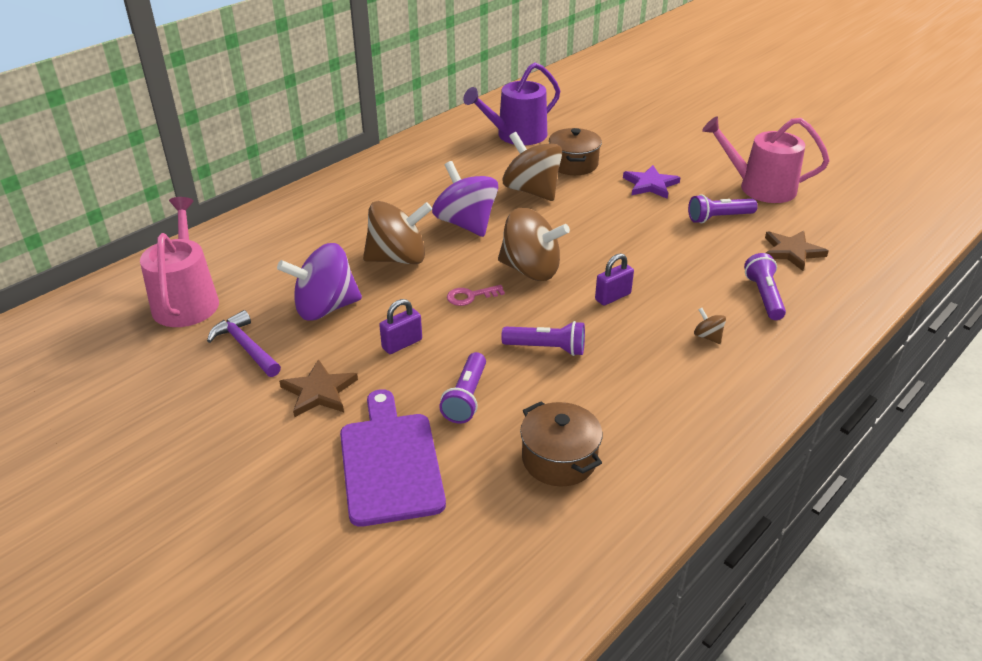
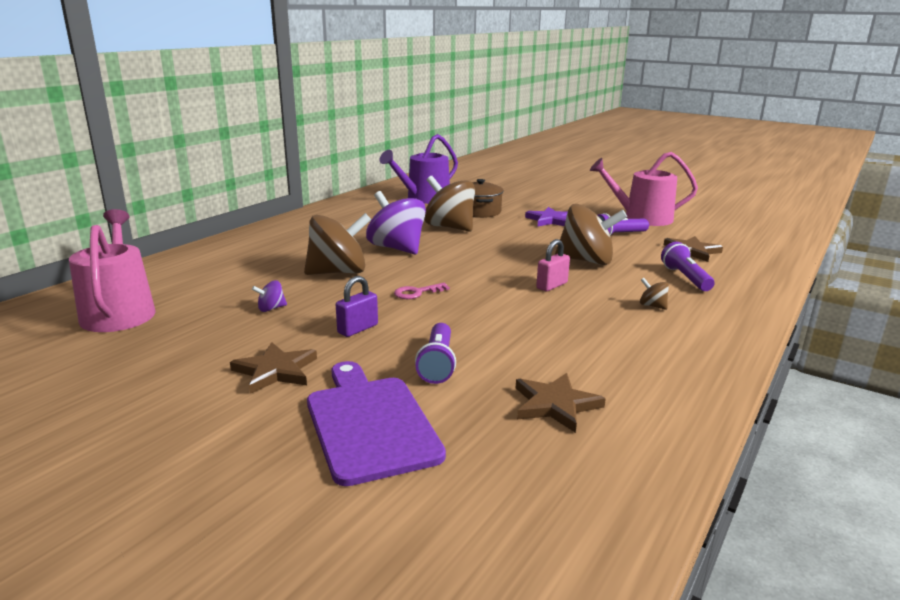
camera: 10 degrees left, 15 degrees down
purple hammer [207,310,281,377] -> none
purple spinning top [277,243,362,321] -> purple spinning top [252,280,287,312], size x0.41
brown spinning top [498,208,570,281] -> brown spinning top moved to [555,204,627,265]
purple flashlight [501,321,585,356] -> none
brown pot [520,401,602,487] -> brown star [516,373,606,433]
purple padlock [595,253,634,306] -> pink padlock [536,239,570,291]

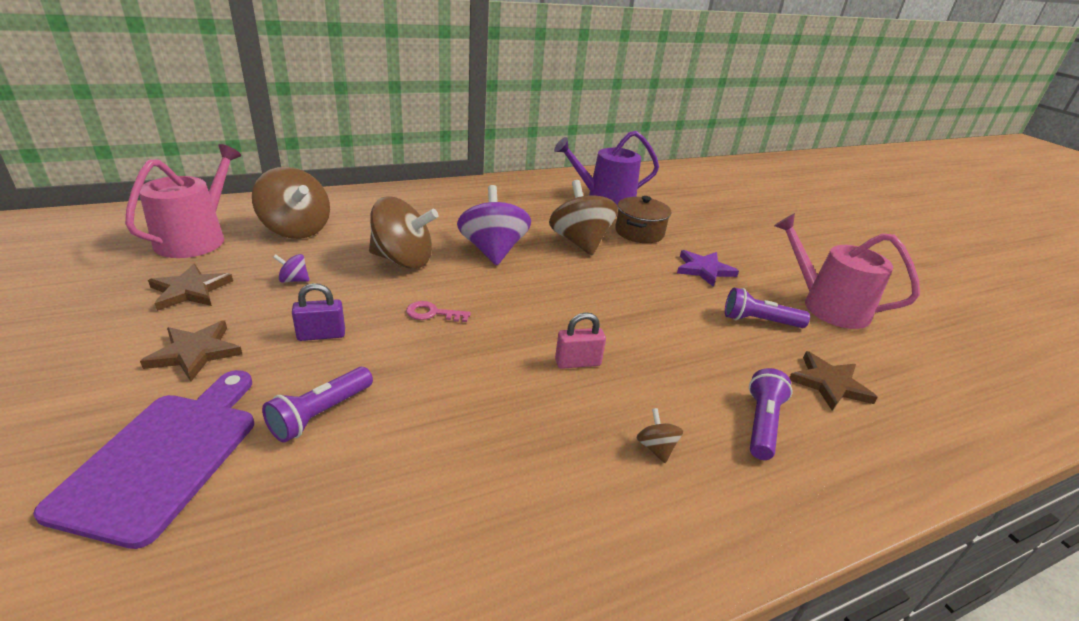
camera: 30 degrees right, 10 degrees up
brown star [516,373,606,433] -> brown star moved to [148,264,233,311]
brown spinning top [555,204,627,265] -> brown spinning top moved to [252,167,330,239]

